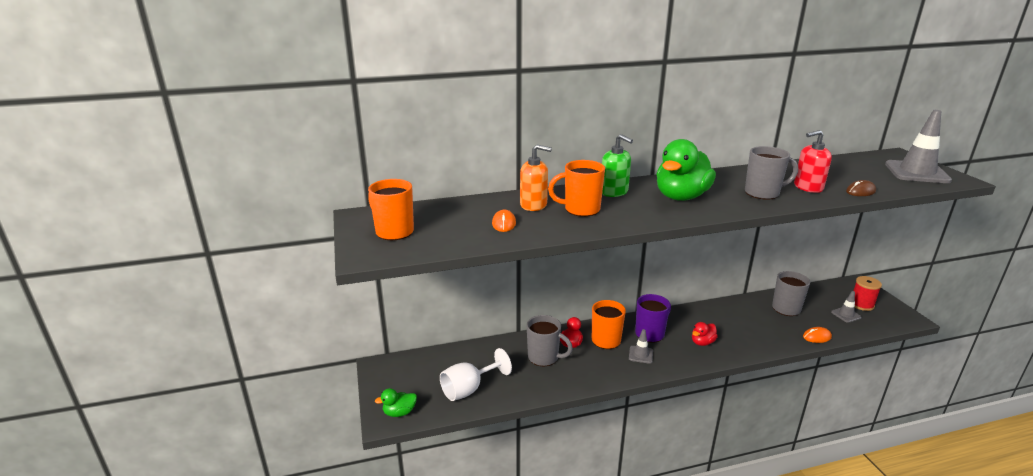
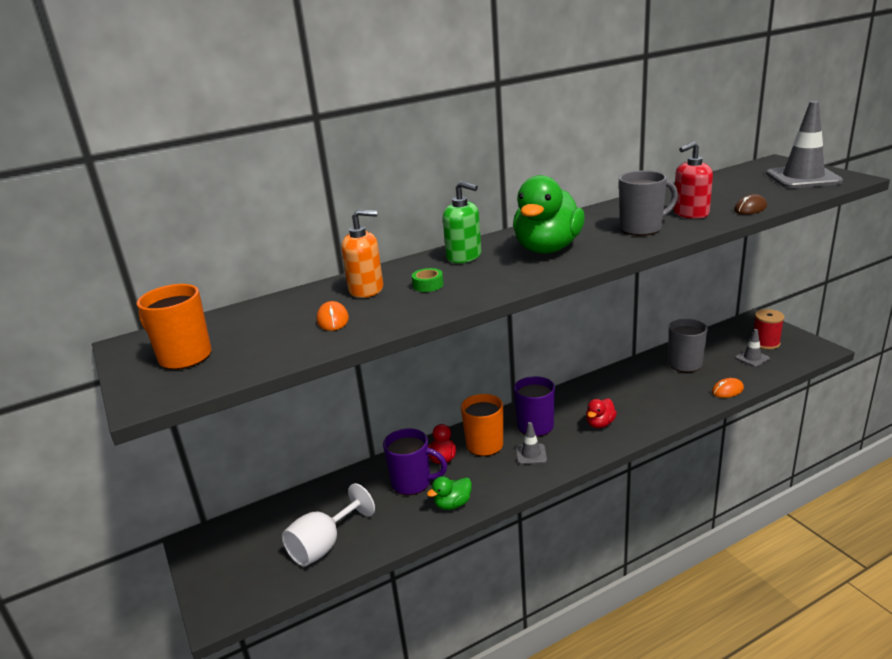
camera: 10 degrees left, 0 degrees up
green duck [375,388,417,417] -> green duck moved to [427,476,472,510]
grey mug [527,315,573,366] -> purple mug [383,428,447,495]
orange mug [548,160,605,217] -> green tape [412,268,444,292]

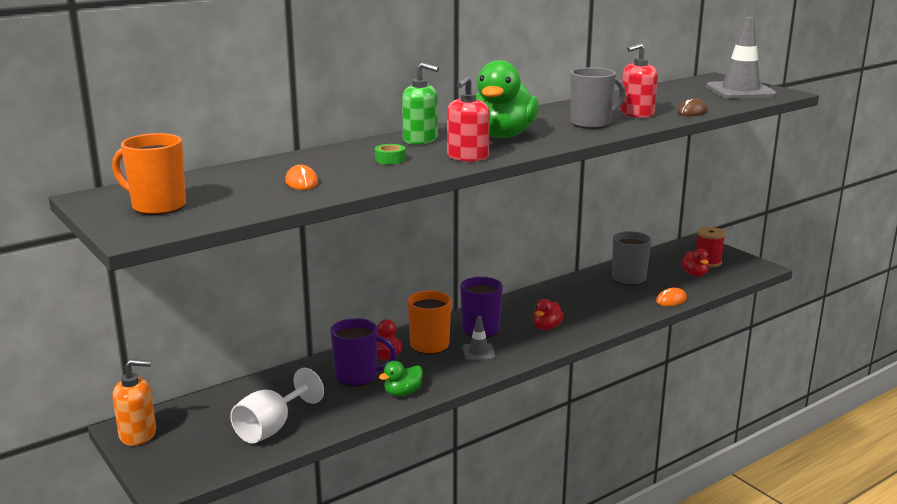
camera: 10 degrees left, 5 degrees down
orange soap dispenser [342,209,383,298] -> orange soap dispenser moved to [113,359,156,446]
grey traffic cone [735,329,770,367] -> red duck [681,249,709,276]
none -> red soap dispenser [447,76,490,162]

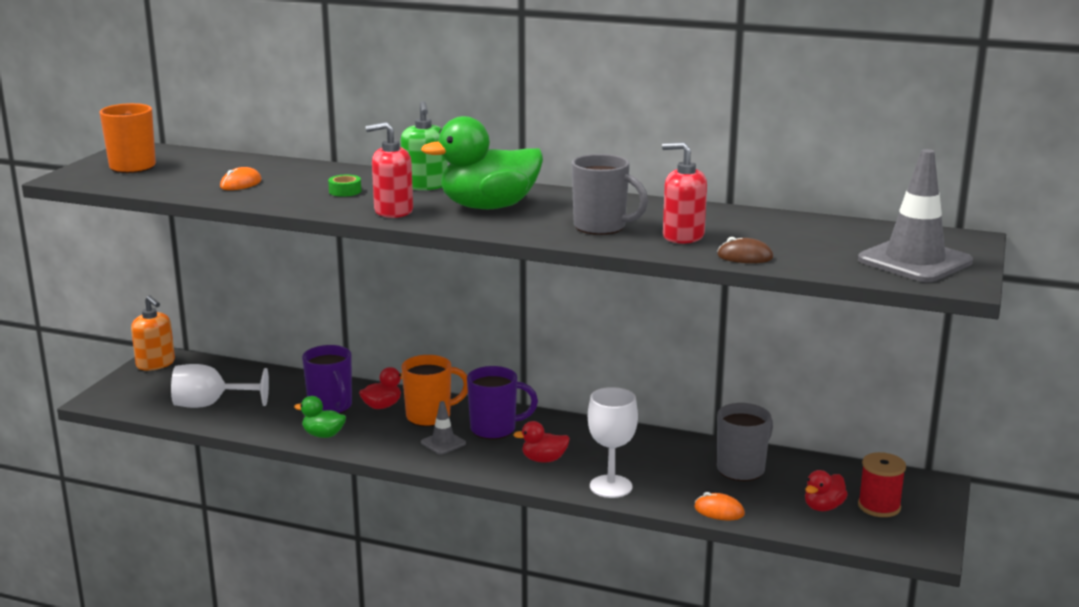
camera: 55 degrees right, 0 degrees up
none -> white goblet [588,387,638,498]

